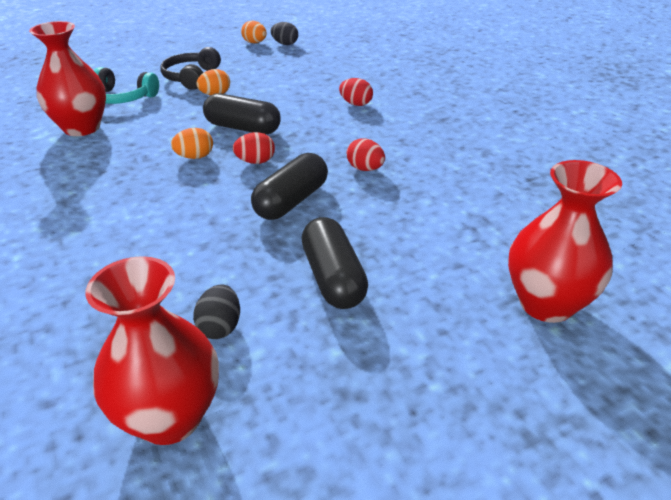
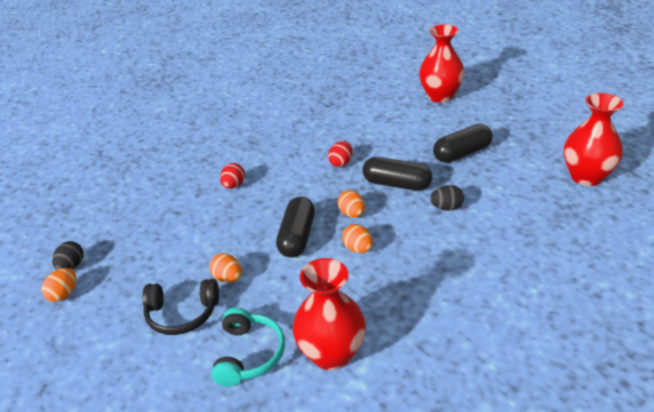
camera: 100 degrees left, 0 degrees up
black egg [193,284,240,339] -> black egg moved to [430,185,464,211]
red egg [233,132,275,164] -> orange egg [337,190,365,217]

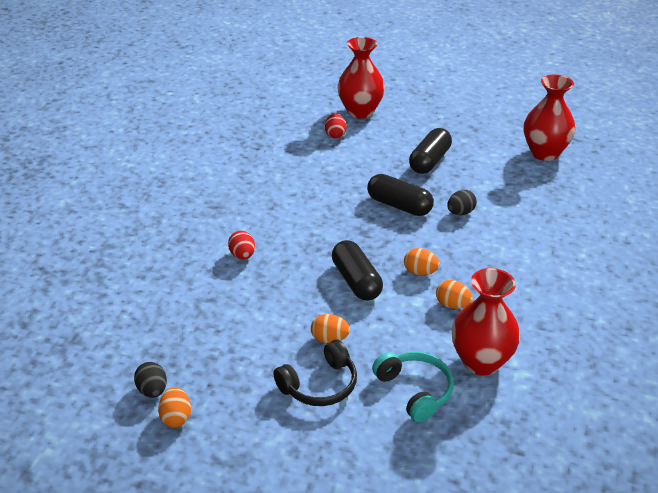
camera: 35 degrees left, 0 degrees up
red egg [328,141,353,167] -> red egg moved to [325,113,347,139]
orange egg [337,190,365,217] -> orange egg moved to [436,280,473,309]
black capsule [362,157,432,191] -> black capsule turned 45 degrees clockwise [367,174,434,216]

